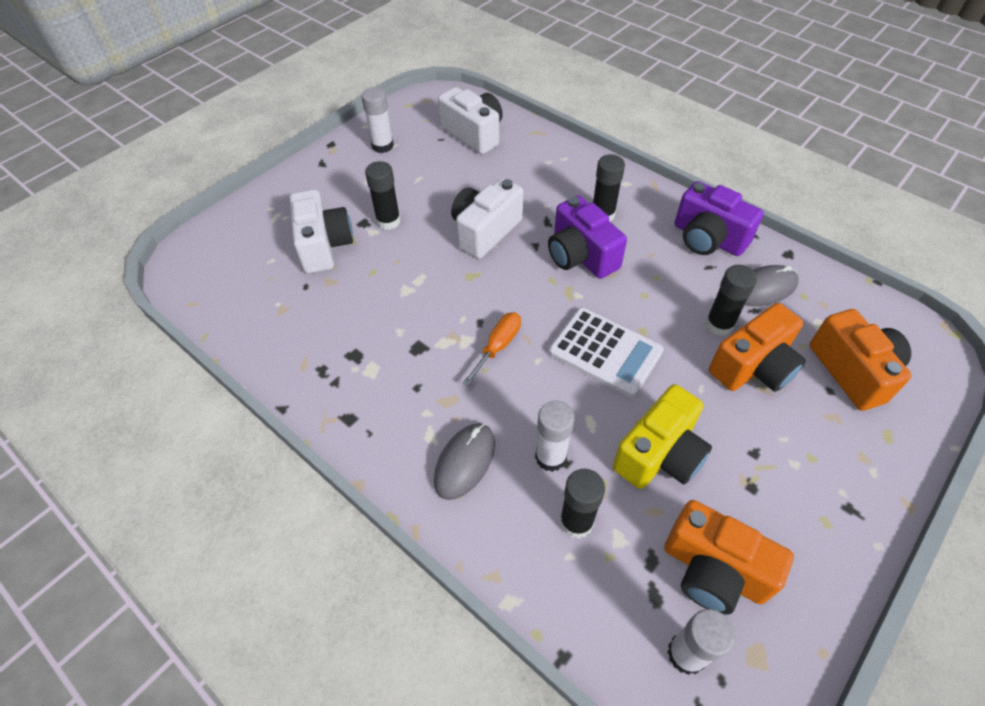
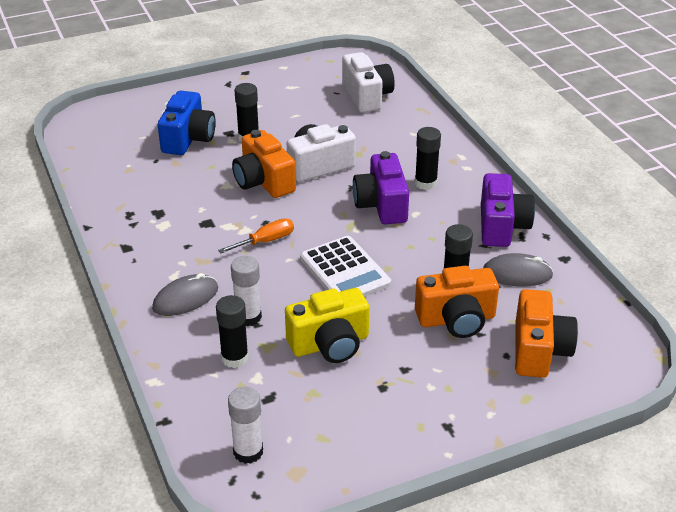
camera: 25 degrees right, 15 degrees down
white camera [289,189,353,273] -> blue camera [158,91,216,155]
white glue stick [361,87,394,153] -> none
orange camera [664,500,794,615] -> orange camera moved to [232,130,296,198]
purple camera [675,181,764,256] -> purple camera turned 150 degrees counterclockwise [481,173,535,247]

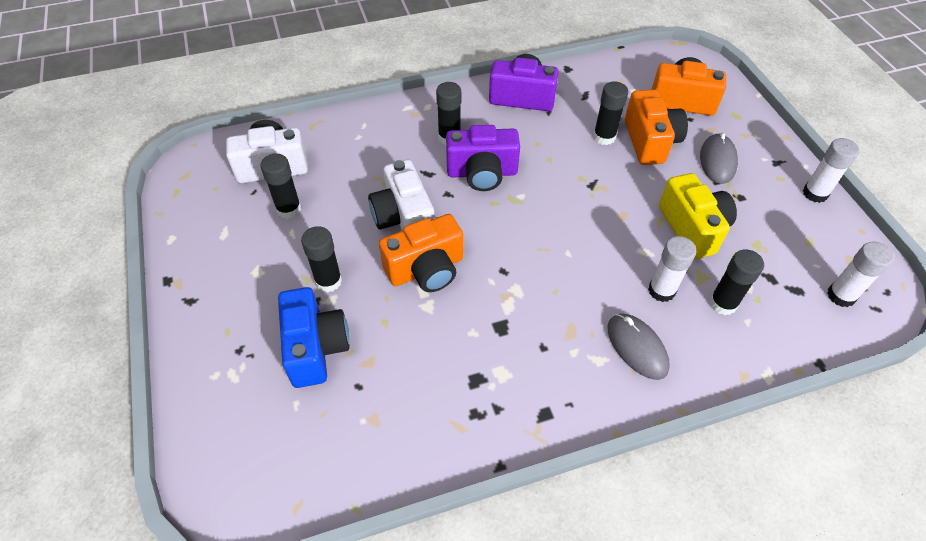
camera: 85 degrees left, 15 degrees up
blue camera [158,91,216,155] -> blue camera turned 60 degrees clockwise [278,287,350,388]
orange screwdriver [218,218,294,253] -> none
white calculator [300,236,391,297] -> none
grey mouse [483,253,553,286] -> grey mouse moved to [700,133,738,184]
none -> black glue stick [260,153,301,219]
none -> white glue stick [803,138,859,203]

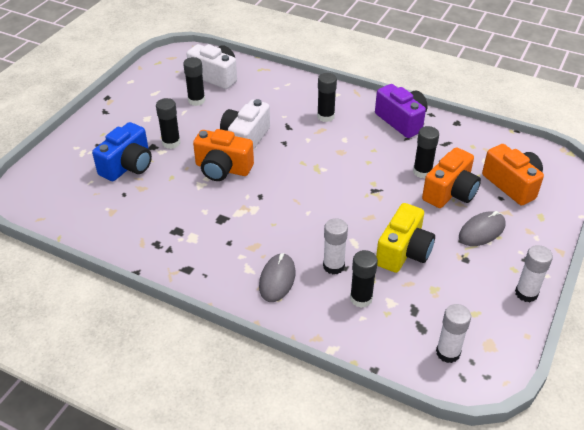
camera: 45 degrees right, 10 degrees down
purple camera [446,125,520,191] -> none

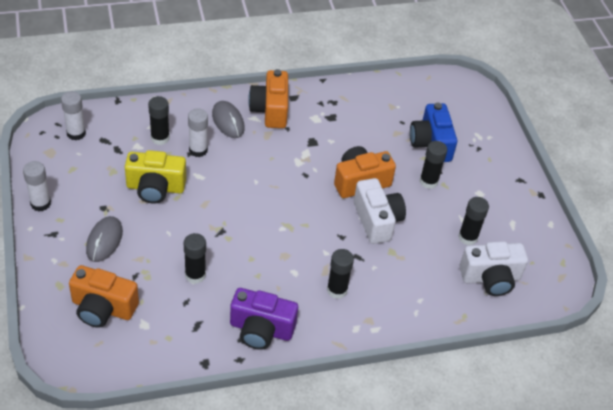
camera: 135 degrees right, 5 degrees up
yellow camera [376,203,435,273] -> yellow camera turned 75 degrees counterclockwise [125,150,186,204]
orange camera [422,147,481,208] -> orange camera moved to [248,69,288,128]

